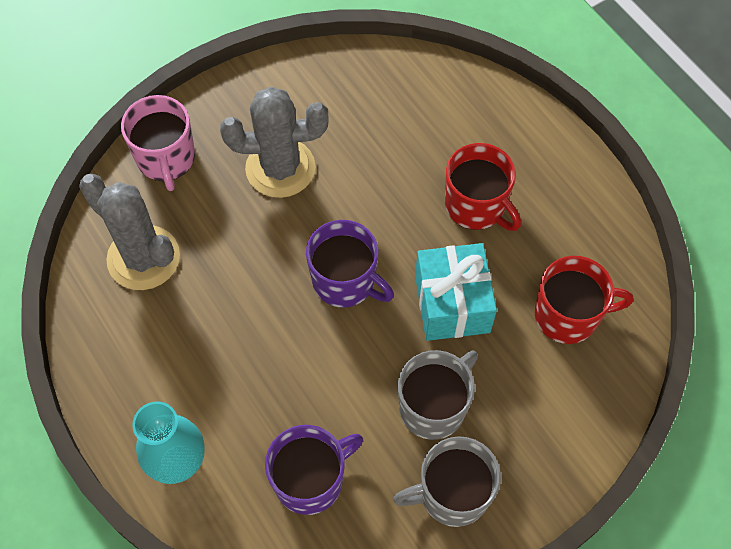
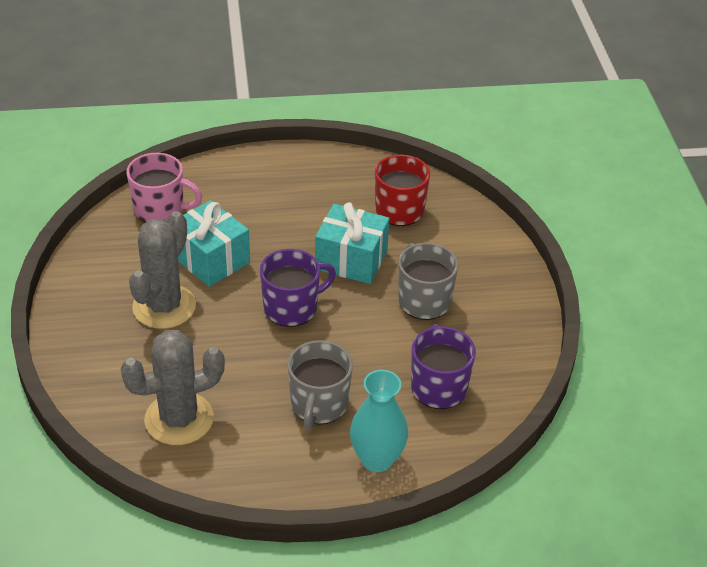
camera: 65 degrees left, 20 degrees down
pink mug [121,95,195,191] -> pink mug moved to [127,153,202,223]
grey mug [393,436,501,527] -> grey mug moved to [288,340,353,430]
red mug [445,143,521,231] -> none
none -> turquoise gift [178,200,250,287]

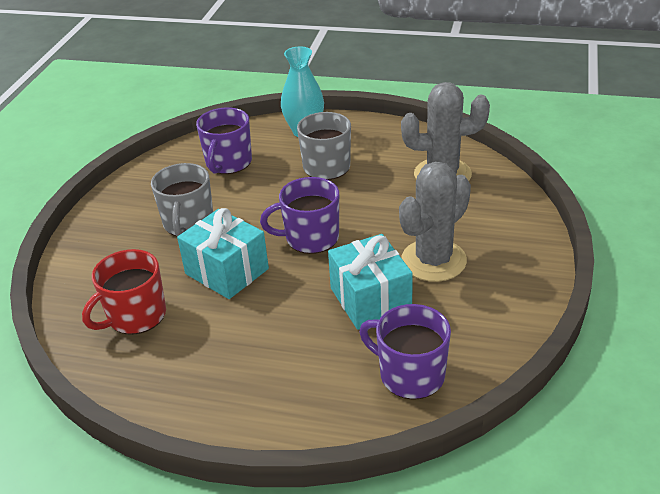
camera: 155 degrees left, 5 degrees down
pink mug [127,153,202,223] -> purple mug [359,304,451,400]

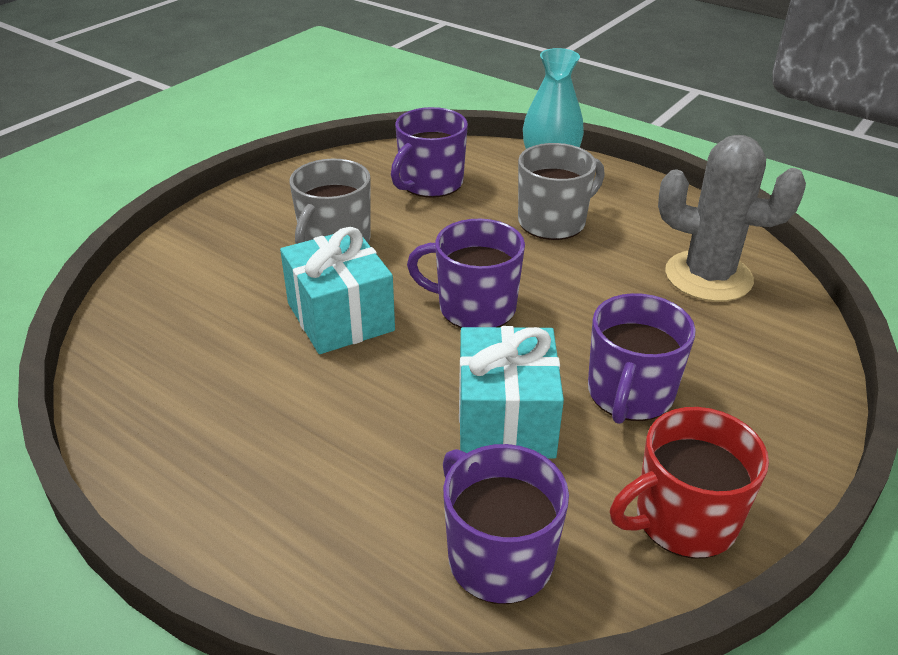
camera: 20 degrees right, 0 degrees up
red mug [82,249,166,335] -> red mug moved to [610,407,769,559]
grey cactus [399,162,471,282] -> purple mug [588,293,696,424]

